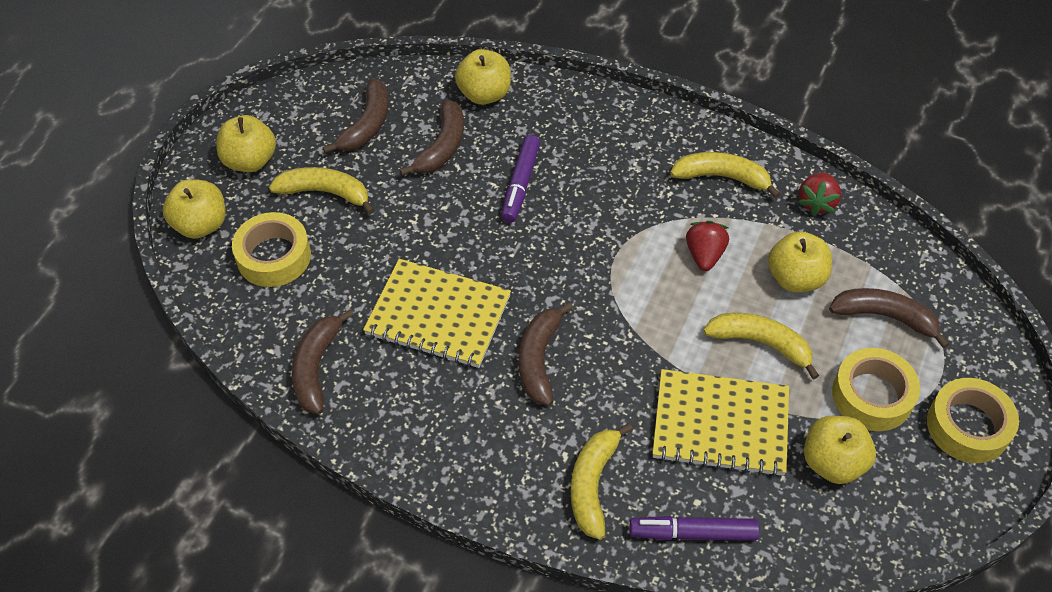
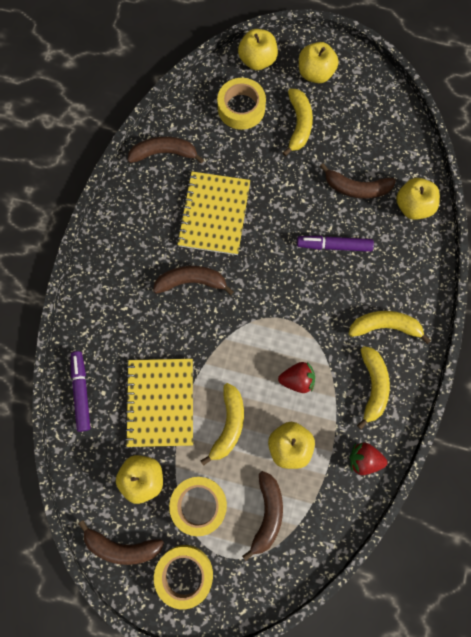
camera: 80 degrees right, 20 degrees up
brown banana [323,79,389,153] -> brown banana moved to [78,520,164,565]
yellow banana [571,423,633,540] -> yellow banana moved to [349,311,431,344]

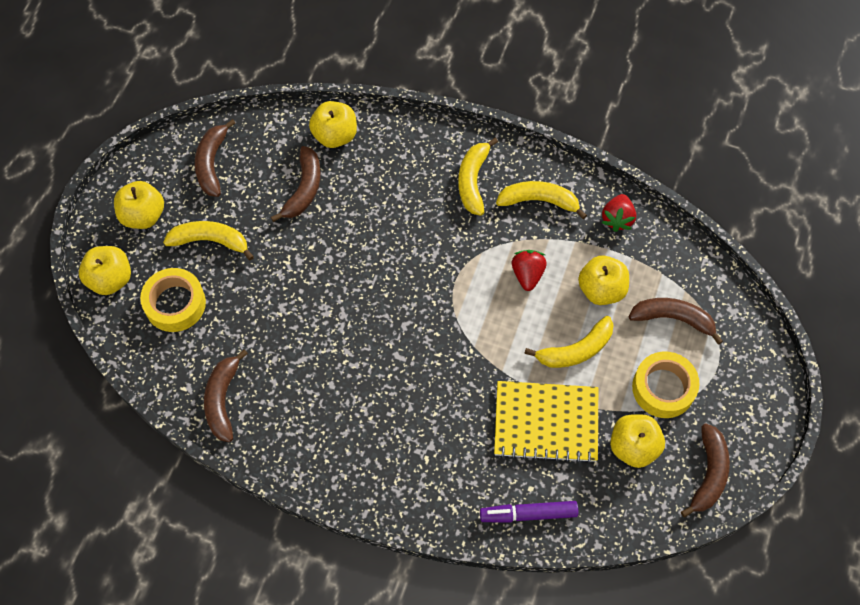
camera: 85 degrees left, 10 degrees down
brown banana [153,266,234,295] -> brown banana moved to [195,119,235,197]
yellow tape [154,545,213,610] -> none
yellow notebook [177,172,250,255] -> none
yellow banana [201,383,244,466] -> yellow banana turned 135 degrees clockwise [524,316,614,368]
purple marker [297,236,374,252] -> none

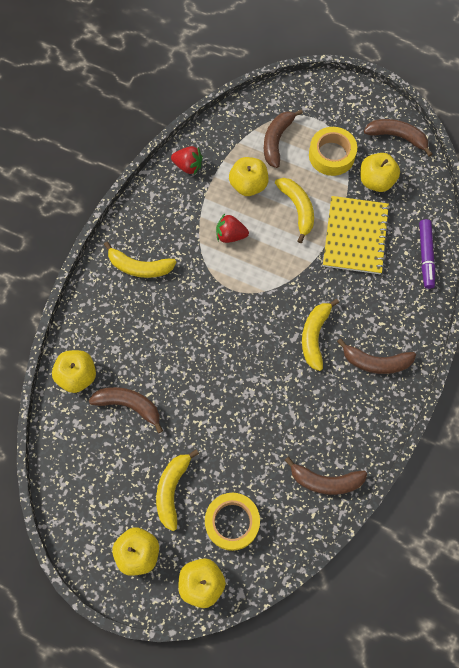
camera: 85 degrees left, 5 degrees up
brown banana [195,119,235,197] -> brown banana moved to [337,338,416,374]
yellow banana [496,181,587,219] -> yellow banana moved to [302,299,339,371]

